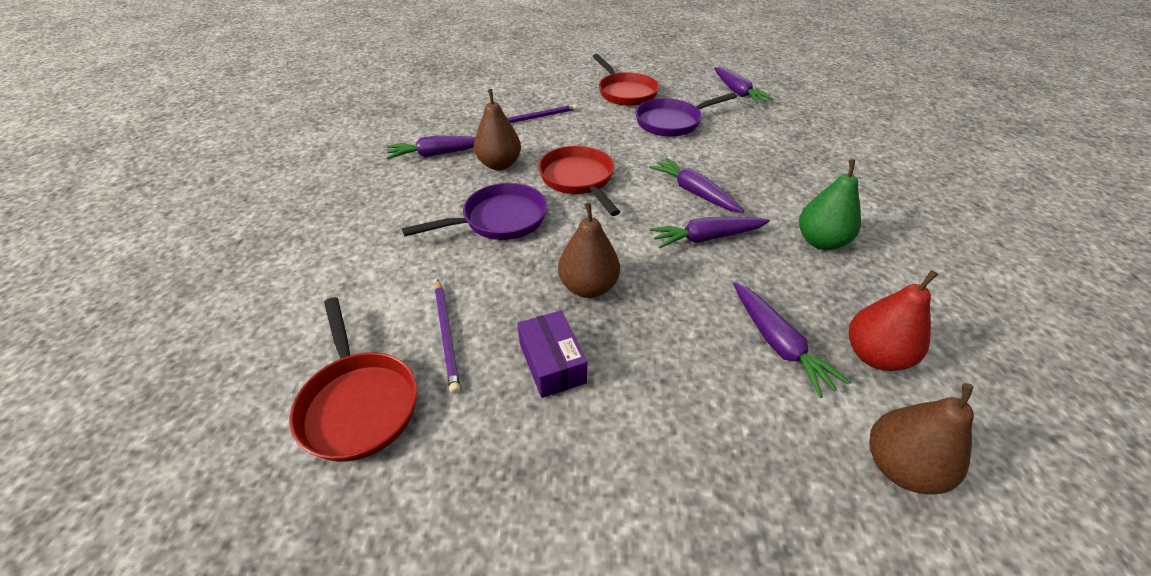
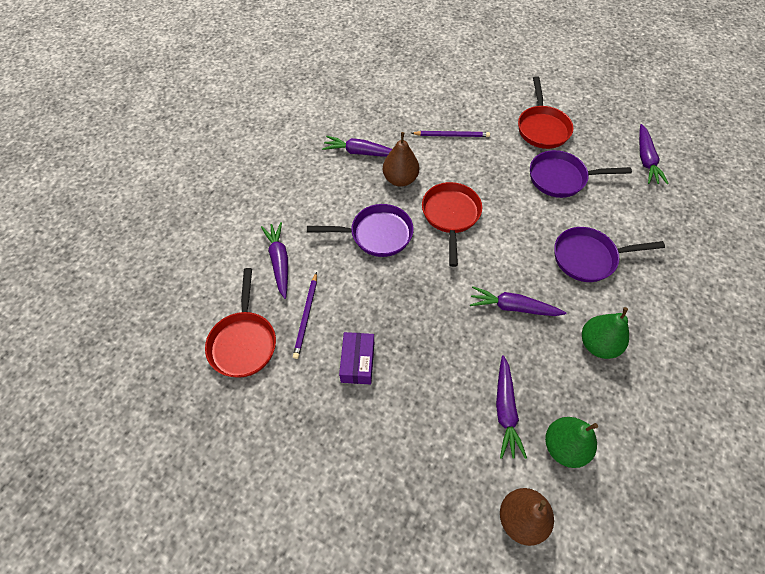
camera: 25 degrees right, 15 degrees up
brown pear [558,202,620,298] -> none
purple carrot [649,158,744,213] -> purple carrot moved to [261,222,288,299]
red pear [849,270,939,371] -> green pear [545,417,598,468]
none -> purple pan [554,227,665,282]

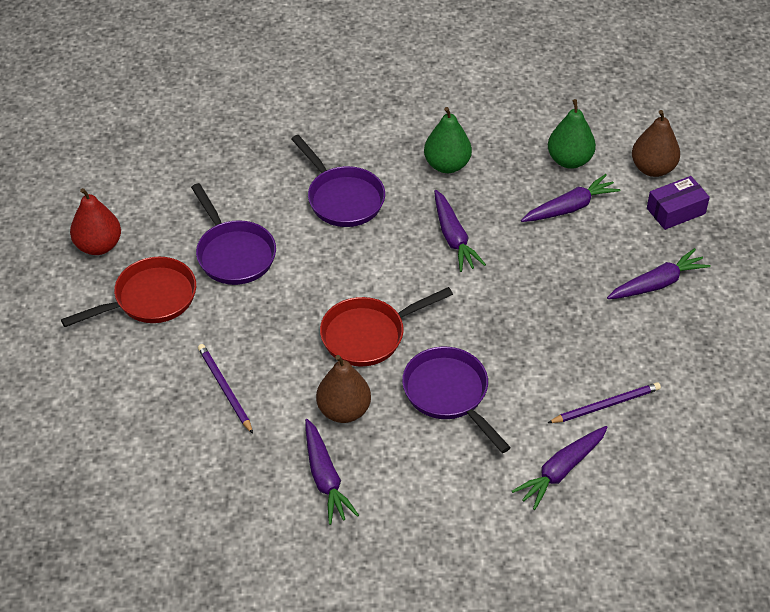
camera: 120 degrees left, 10 degrees down
red pan [205,268,276,378] -> none
purple box [339,332,374,385] -> purple box moved to [647,176,710,230]
purple carrot [639,124,668,184] -> purple carrot moved to [607,248,711,299]
none -> red pear [70,188,121,255]

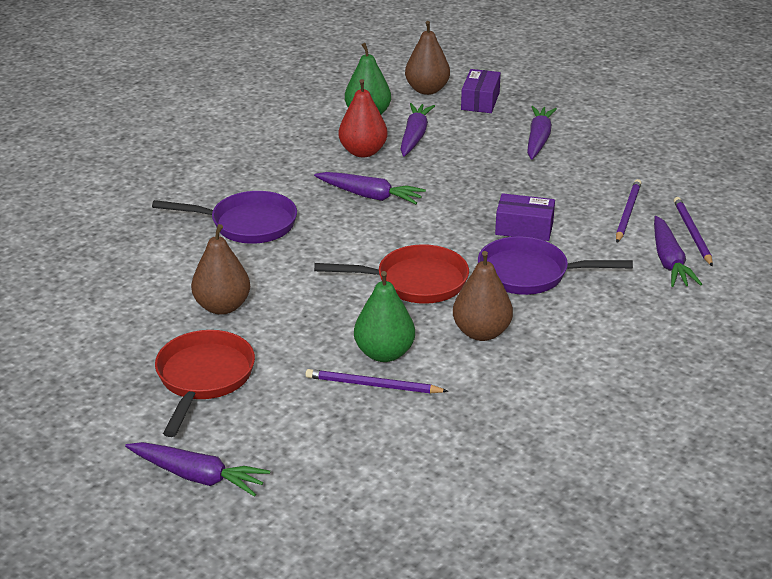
camera: 50 degrees left, 15 degrees down
red pear [70,188,121,255] -> red pear moved to [338,79,388,157]
purple pan [191,183,276,285] -> brown pear [191,224,250,315]
purple carrot [305,419,359,525] -> purple carrot moved to [125,442,270,497]
red pan [320,287,453,366] -> red pan turned 105 degrees counterclockwise [314,244,469,304]
green pear [424,107,472,173] -> green pear moved to [354,271,415,362]
none -> purple box [495,193,555,241]
none -> purple pencil [674,197,713,267]

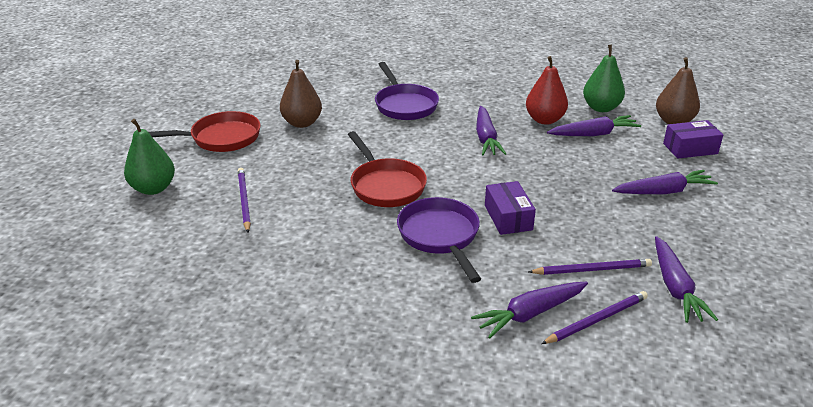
camera: 65 degrees right, 0 degrees up
purple carrot [125,442,270,497] -> purple carrot moved to [655,236,718,323]
green pear [354,271,415,362] -> green pear moved to [124,119,175,195]
brown pear [453,251,513,341] -> none

